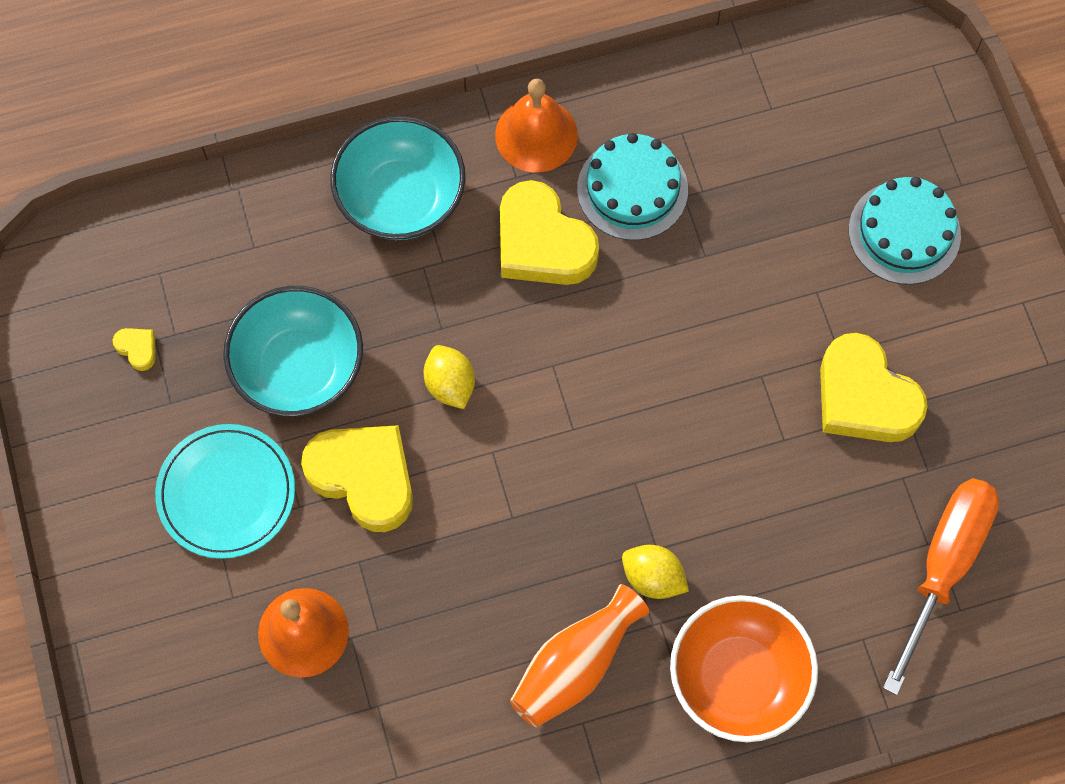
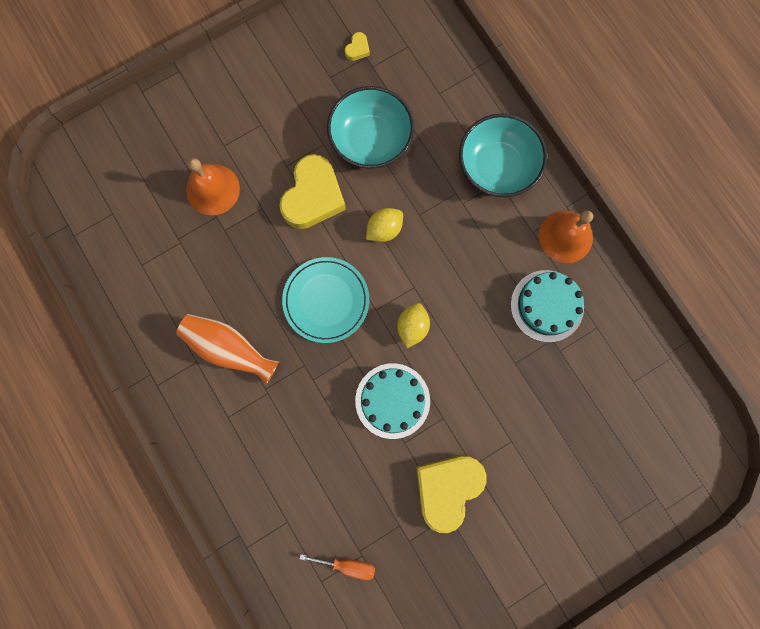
camera: 75 degrees right, 10 degrees up
turquoise plate [155,424,295,559] -> turquoise plate moved to [282,257,369,343]
yellow heart [500,180,599,285] -> none
yellow lemon [622,545,689,599] -> yellow lemon moved to [397,303,430,348]
orange bowl [670,595,818,742] -> none
turquoise cake [849,177,961,285] -> turquoise cake moved to [355,363,430,439]
orange screwdriver [883,478,999,695] -> orange screwdriver [299,554,375,580], size x0.49

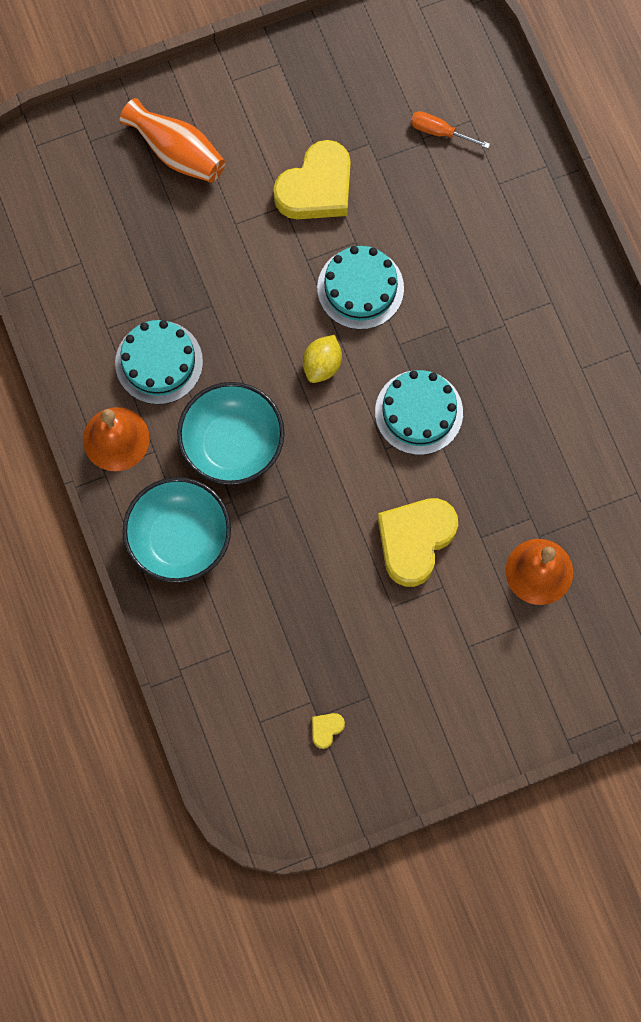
camera: 170 degrees left, 5 degrees down
orange vase [176,314,279,384] -> orange vase moved to [120,98,225,182]
turquoise plate [282,257,369,343] -> turquoise cake [375,370,463,455]
turquoise bowl [327,86,414,169] -> turquoise bowl moved to [177,382,285,485]
yellow lemon [366,208,403,242] -> none

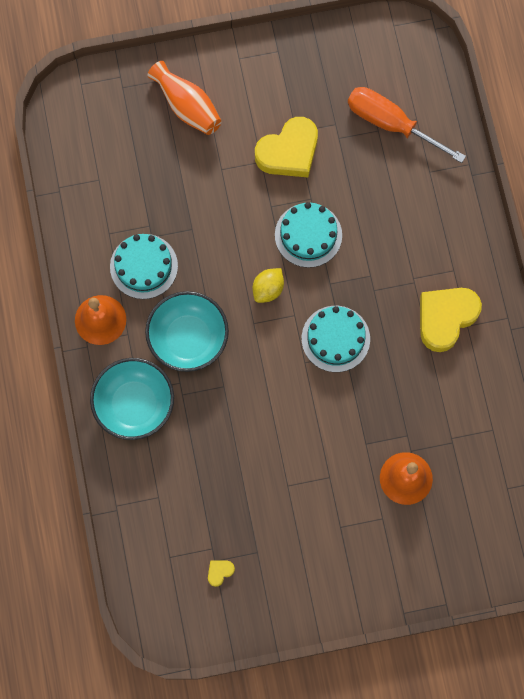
camera: 10 degrees right, 0 degrees up
yellow heart [378,498,458,587] -> yellow heart moved to [420,288,482,352]
orange screwdriver [411,111,490,148] -> orange screwdriver [348,87,466,163], size x2.02

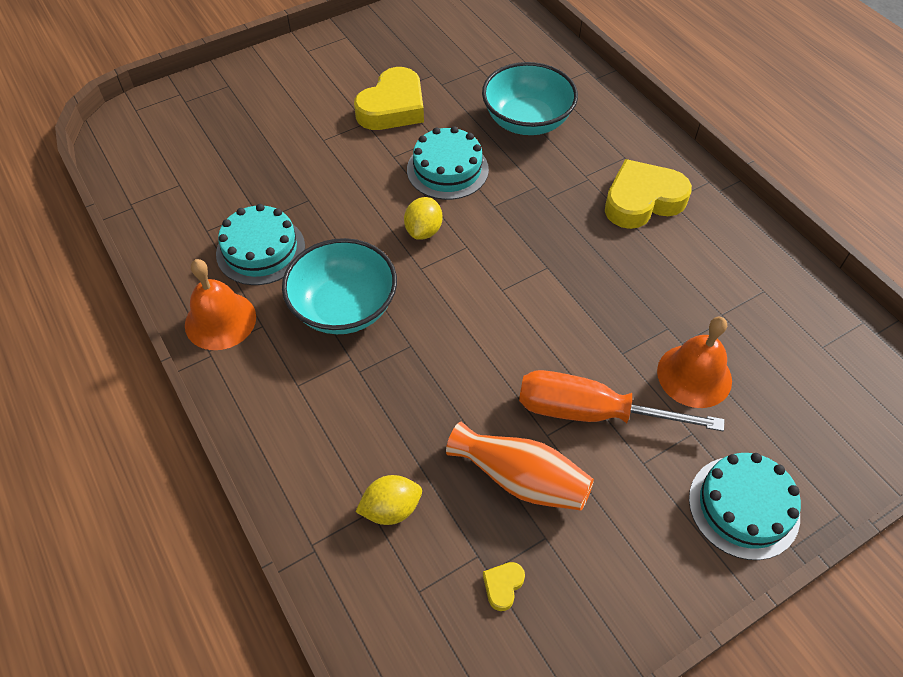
camera: 20 degrees left, 20 degrees down
turquoise bowl [90,358,174,440] -> turquoise bowl moved to [482,62,578,135]
orange vase [147,61,222,135] -> orange vase moved to [446,422,594,511]
turquoise cake [302,306,370,372] -> turquoise cake moved to [689,453,801,560]
orange screwdriver [348,87,466,163] -> orange screwdriver moved to [519,370,724,431]
yellow heart [420,288,482,352] -> yellow heart turned 45 degrees clockwise [605,159,692,229]
none -> yellow lemon [356,475,422,525]

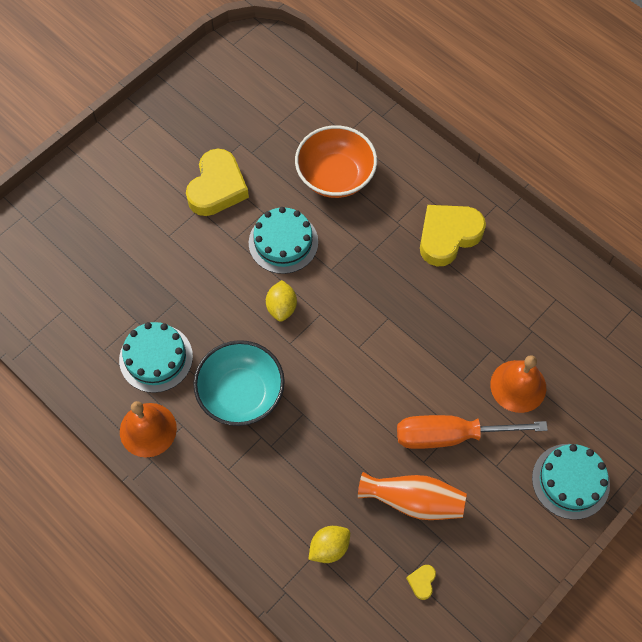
camera: 15 degrees left, 10 degrees up
turquoise bowl [482,62,578,135] -> orange bowl [295,125,377,198]

